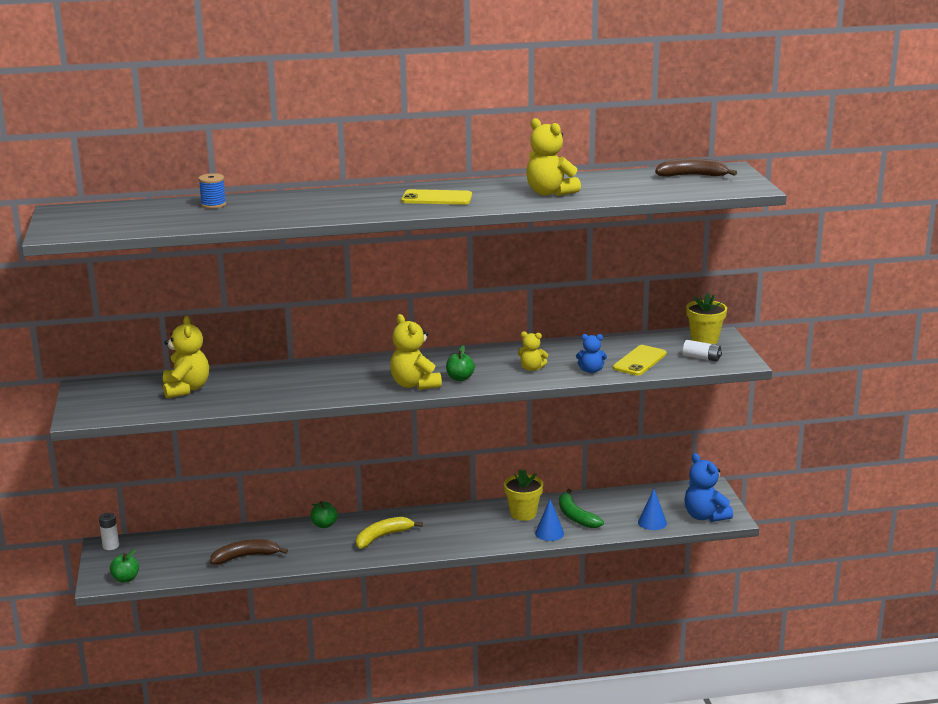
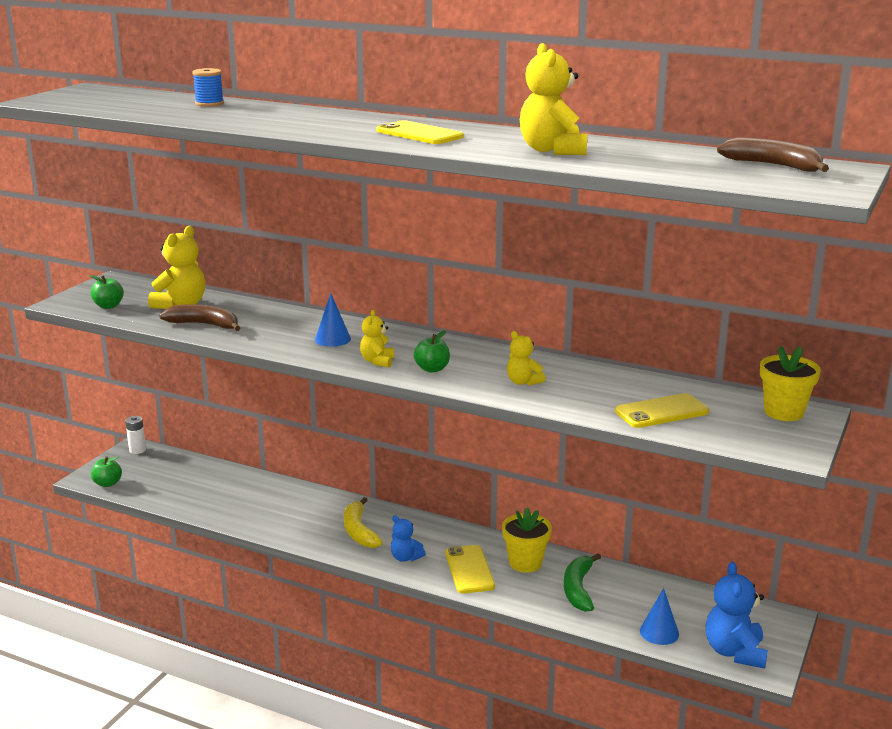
camera: 35 degrees right, 0 degrees up
brown banana [210,539,288,565] -> brown banana moved to [159,304,240,331]
green apple [311,501,338,528] -> green apple moved to [89,275,124,309]
yellow banana [356,517,423,549] -> yellow banana turned 105 degrees counterclockwise [344,497,383,548]
yellow teddy bear [390,314,442,390] -> yellow teddy bear [360,310,394,367], size x0.58
blue cone [535,499,564,541] -> blue cone moved to [315,293,351,347]
blue teddy bear [576,334,607,373] -> blue teddy bear moved to [391,515,426,562]
white battery [683,340,722,362] -> none
none -> yellow phone [445,545,495,593]

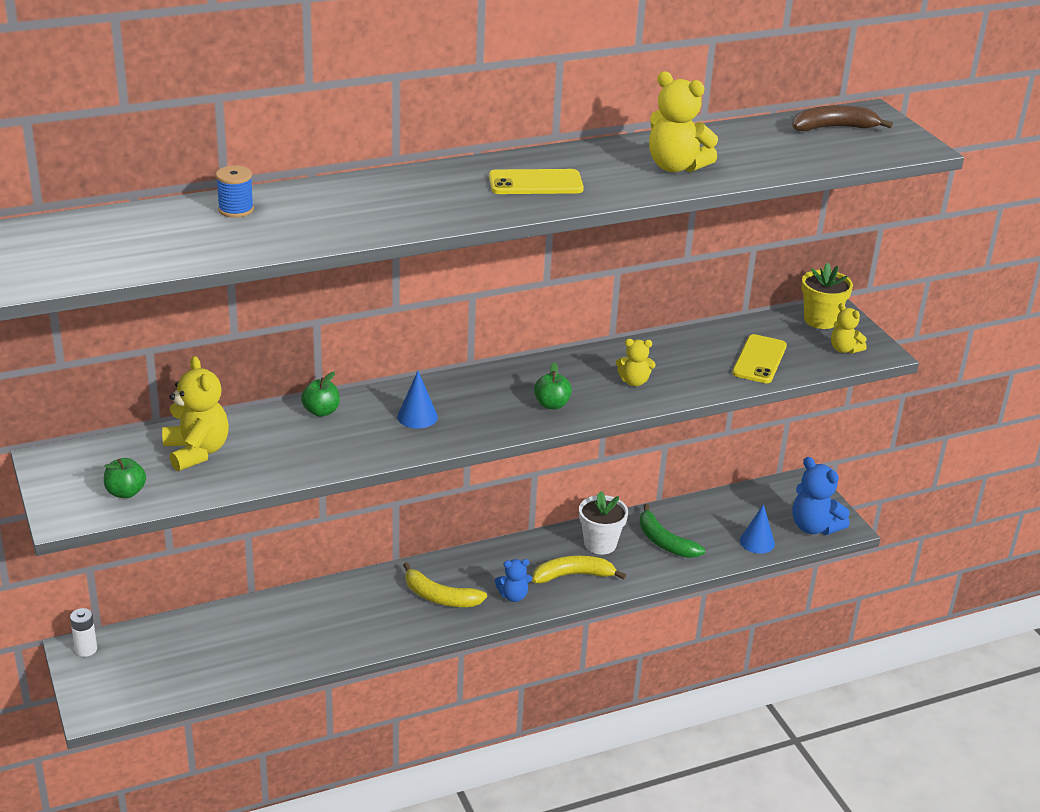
camera: 50 degrees left, 10 degrees up
green apple [91,456,122,487] -> green apple moved to [301,372,340,417]
brown banana [159,304,240,331] -> none
yellow teddy bear [360,310,394,367] -> yellow teddy bear moved to [831,303,867,354]
yellow phone [445,545,495,593] -> yellow banana [532,556,626,583]
yellow flower pot [502,507,552,573] -> white flower pot [579,491,628,555]

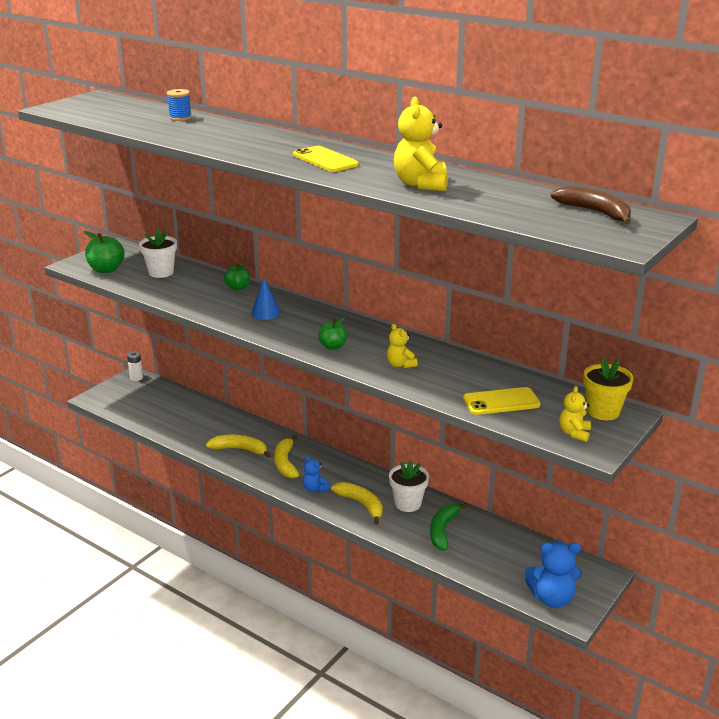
camera: 60 degrees right, 5 degrees down
green apple [104,458,146,498] -> green apple [84,231,125,273], size x1.53
yellow teddy bear [162,356,229,471] -> white flower pot [139,229,177,278]
blue cone [740,504,775,554] -> none
blue teddy bear [792,457,850,535] -> blue teddy bear turned 105 degrees counterclockwise [525,542,582,608]
none -> yellow banana [206,435,271,458]

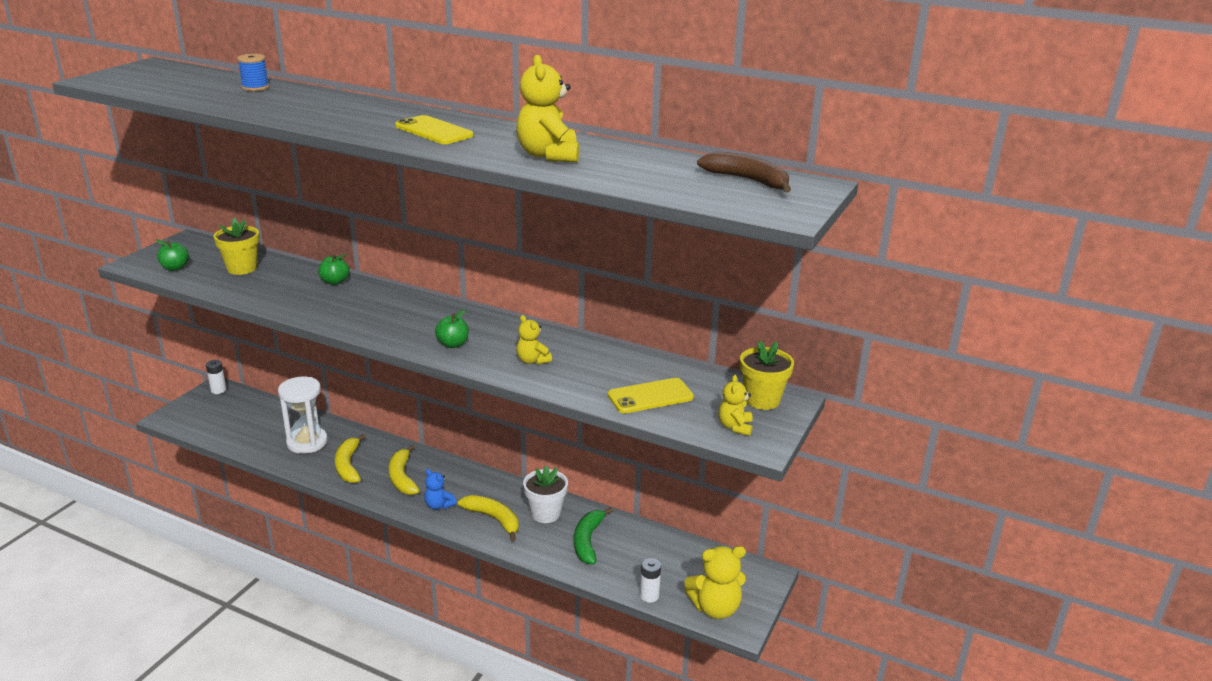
camera: 10 degrees left, 0 degrees up
green apple [84,231,125,273] -> green apple [156,240,189,271], size x0.65
white flower pot [139,229,177,278] -> yellow flower pot [213,217,260,275]
yellow banana [206,435,271,458] -> yellow banana turned 105 degrees counterclockwise [335,434,366,483]
blue cone [251,278,280,320] -> none
blue teddy bear [525,542,582,608] -> yellow teddy bear [684,546,746,619]
none -> white hourglass [278,377,328,454]
none -> white battery [640,558,661,603]

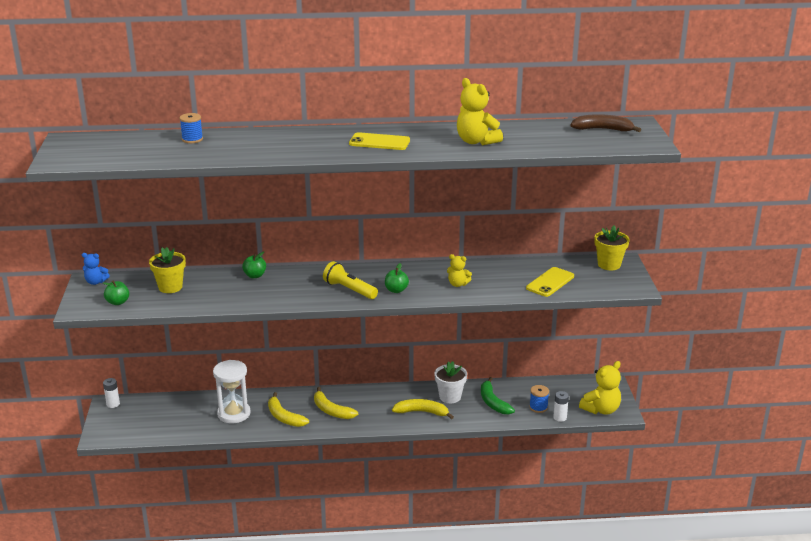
camera: 30 degrees left, 0 degrees up
blue teddy bear [424,469,457,510] -> blue teddy bear moved to [82,253,110,285]
yellow teddy bear [718,374,753,436] -> none
none -> yellow flashlight [323,261,378,299]
none -> blue spool [529,385,549,413]

